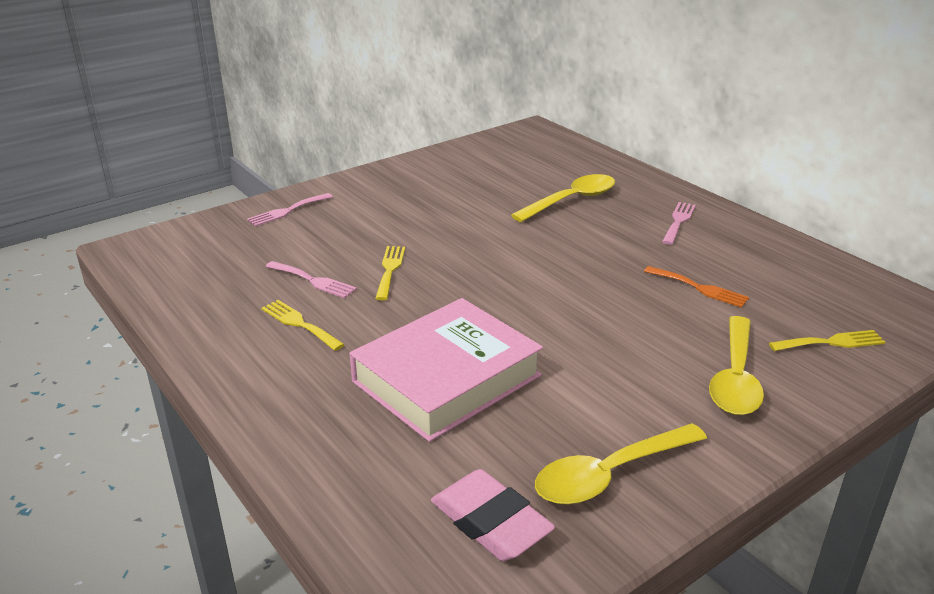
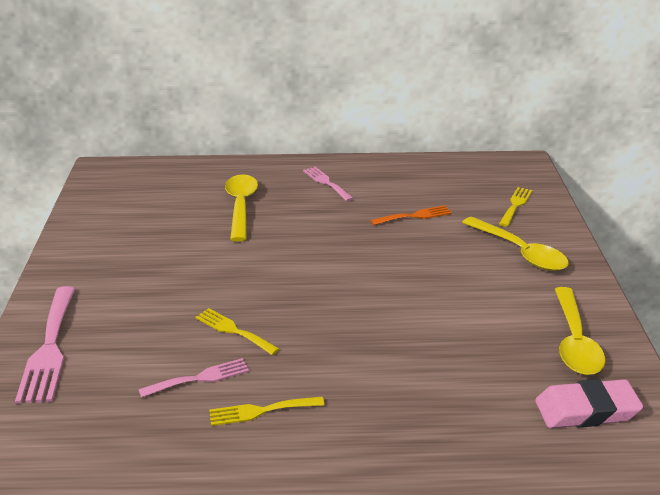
camera: 55 degrees left, 0 degrees up
pink fork [247,193,333,226] -> pink fork [15,286,75,404], size x1.70
pink book [349,298,543,442] -> none

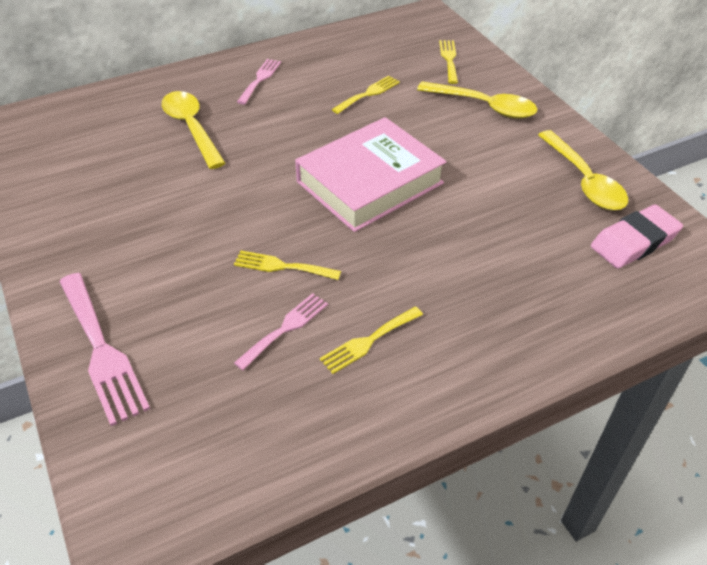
camera: 25 degrees left, 15 degrees up
pink fork [303,167,354,201] -> pink fork turned 75 degrees clockwise [237,59,281,104]
orange fork [371,205,452,225] -> yellow fork [332,76,400,114]
none -> pink book [295,117,447,232]

